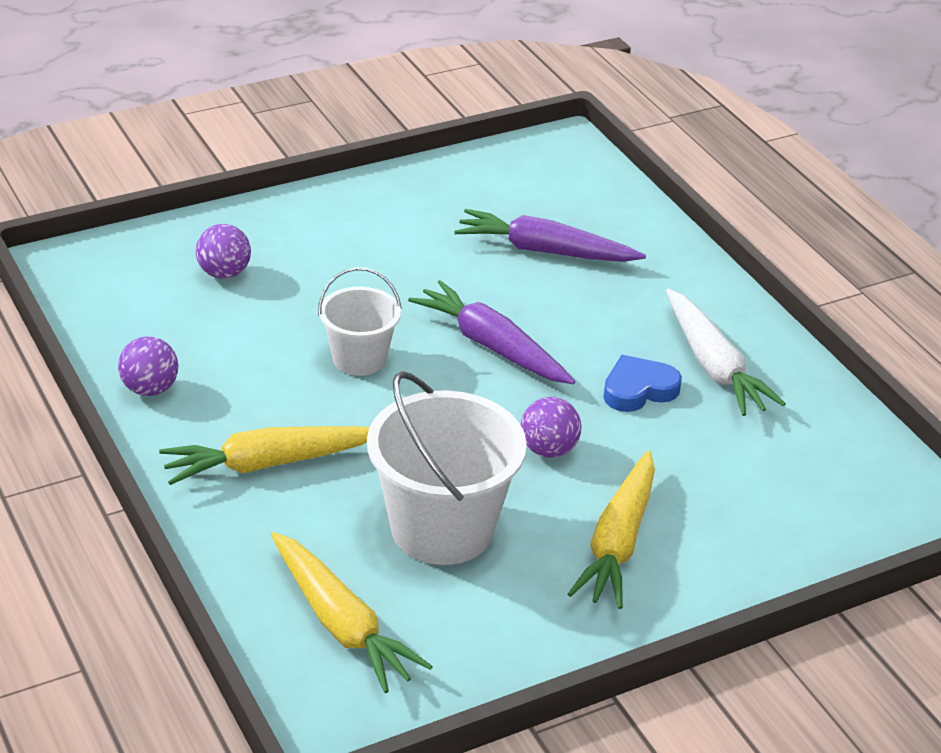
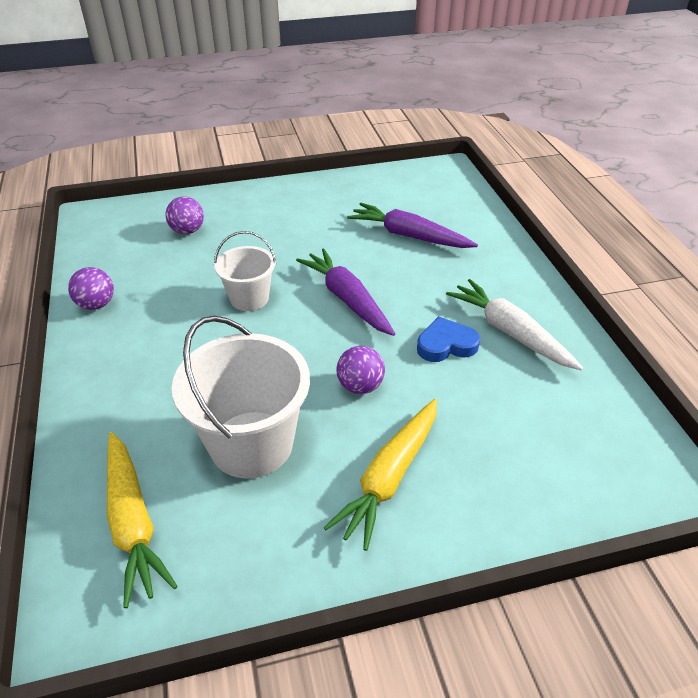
camera: 15 degrees right, 5 degrees up
yellow carrot [159,426,369,485] -> none
white carrot [666,289,786,416] -> white carrot turned 150 degrees clockwise [446,279,583,371]

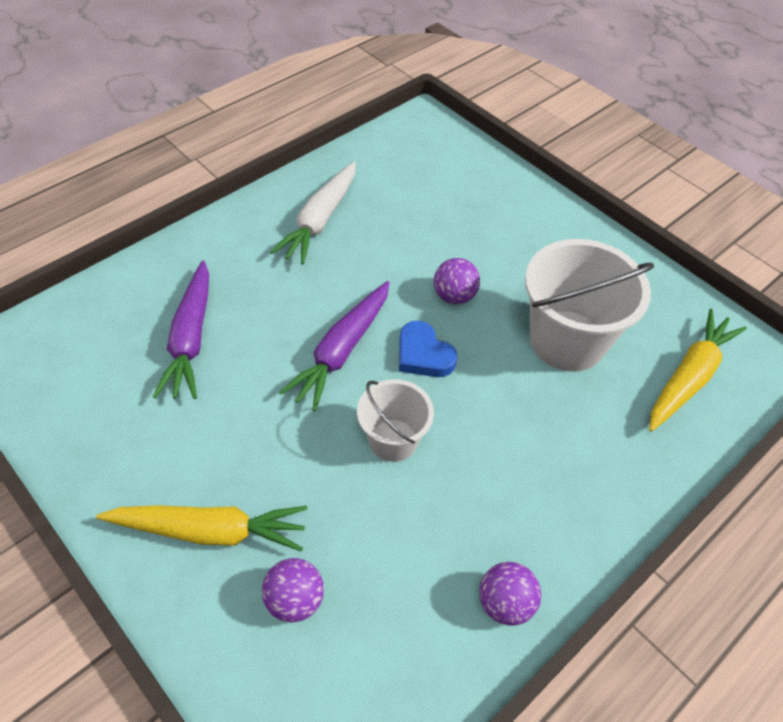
camera: 120 degrees left, 10 degrees up
yellow carrot [324,399,437,551] -> yellow carrot moved to [96,505,308,552]
blue heart [417,317,480,362] -> blue heart moved to [399,321,458,377]

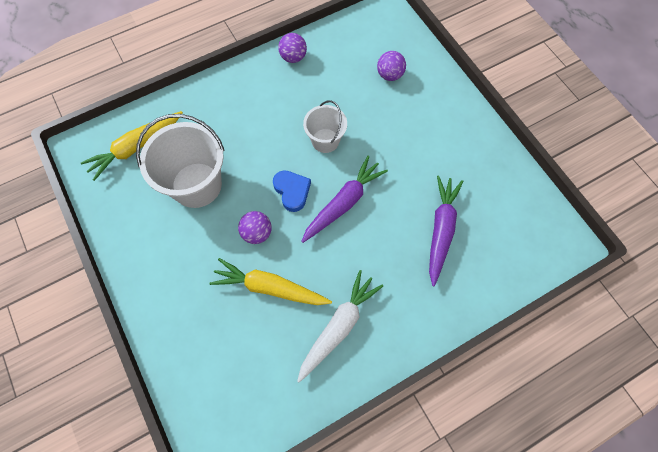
camera: 165 degrees left, 15 degrees up
yellow carrot [96,505,308,552] -> yellow carrot moved to [210,258,332,305]

